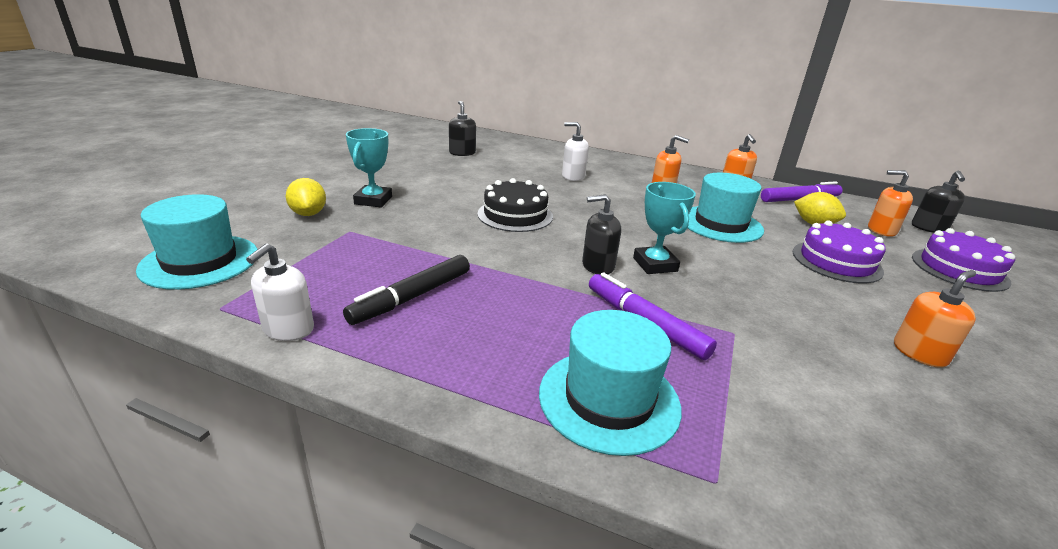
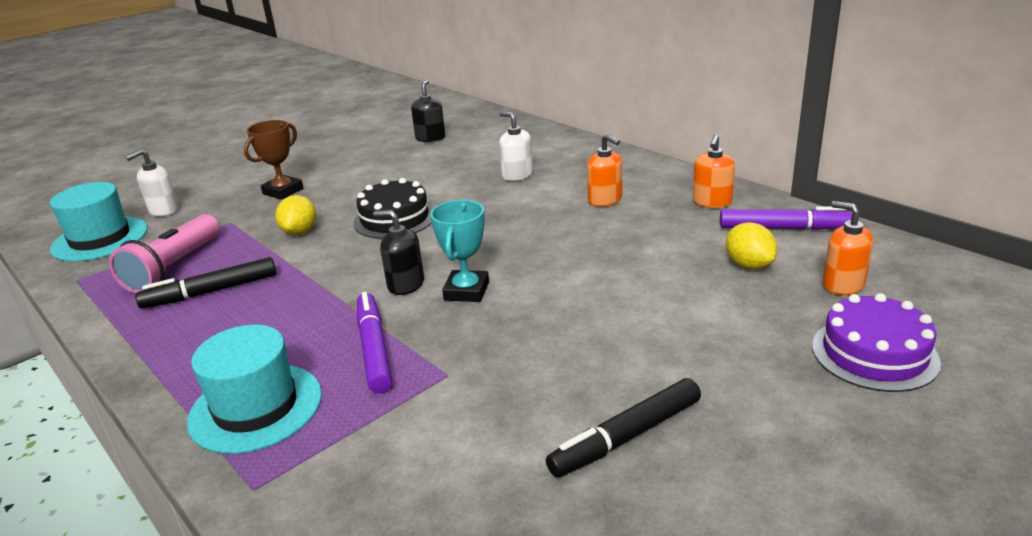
camera: 30 degrees right, 0 degrees up
white soap dispenser [246,243,314,341] -> white soap dispenser moved to [126,149,179,216]
yellow lemon [286,178,326,216] -> yellow lemon moved to [275,195,316,235]
turquoise trophy [346,128,392,208] -> brown trophy [244,120,303,200]
turquoise hat [688,173,764,243] -> none
purple cake [793,220,886,283] -> none
orange soap dispenser [894,270,976,368] -> black marker [546,378,701,477]
black soap dispenser [912,171,965,233] -> none
none -> pink flashlight [109,214,220,293]

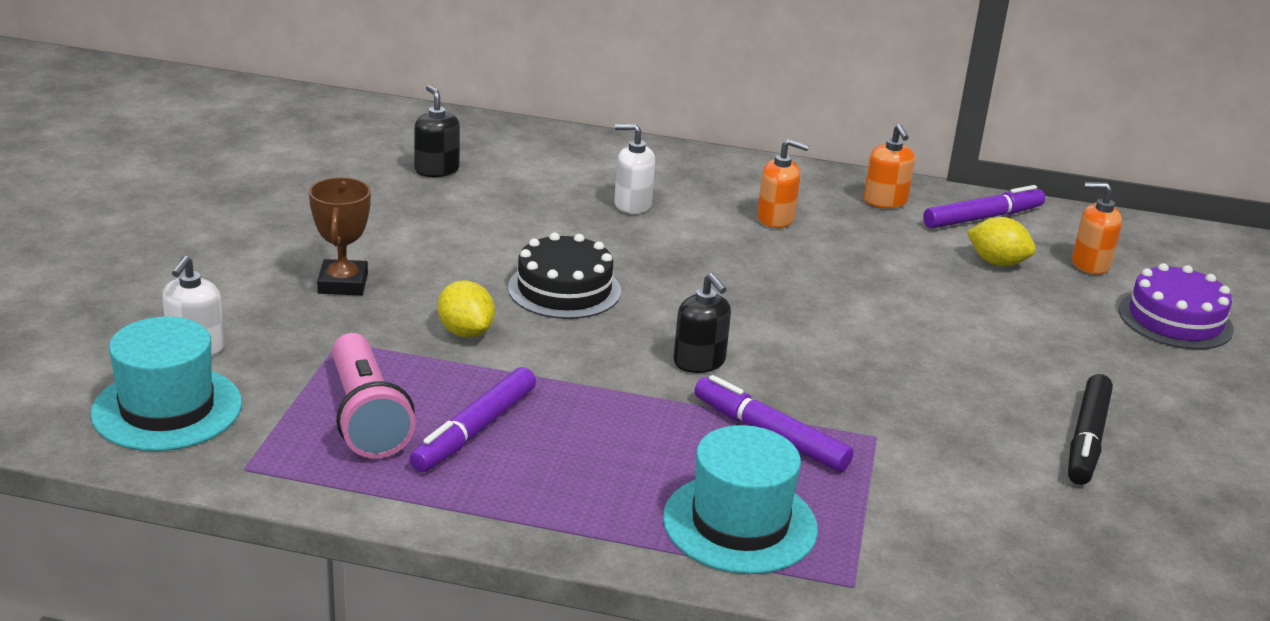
camera: 40 degrees left, 0 degrees up
black marker [135,257,277,309] -> purple marker [410,367,536,472]
black soap dispenser [373,210,424,295] -> black soap dispenser turned 105 degrees counterclockwise [673,273,731,373]
turquoise trophy [430,200,489,302] -> none

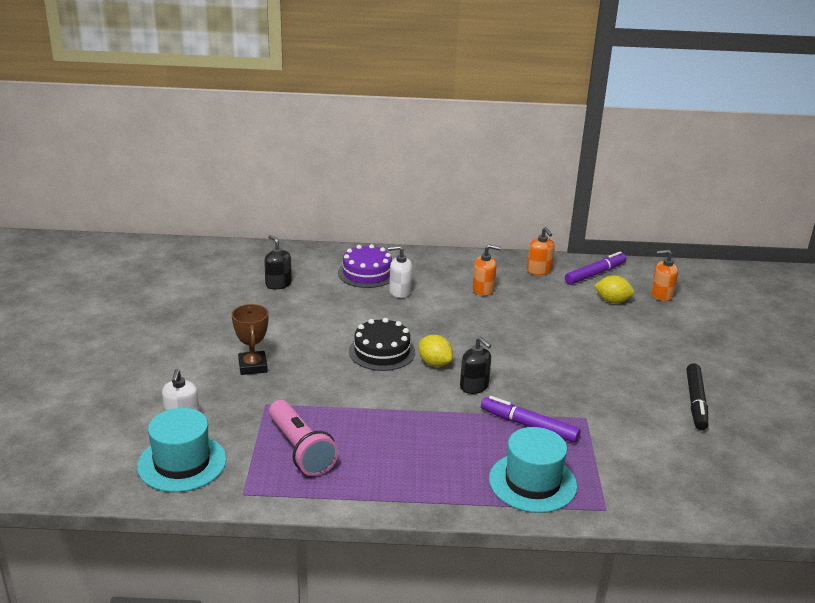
camera: 10 degrees left, 0 degrees up
purple marker [410,367,536,472] -> none
yellow lemon [438,280,495,338] -> yellow lemon moved to [419,335,453,367]
purple cake [1119,263,1234,350] -> purple cake moved to [338,244,392,288]

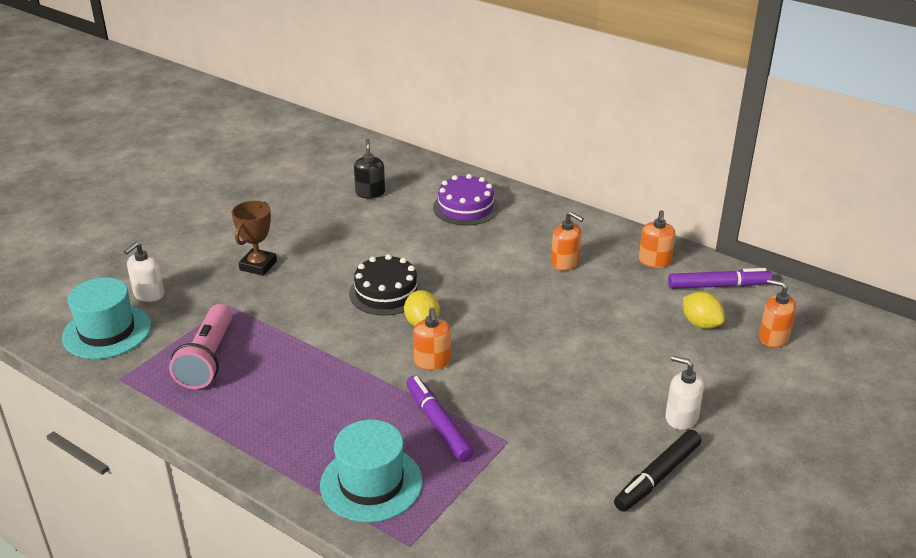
camera: 35 degrees right, 5 degrees up
white soap dispenser [388,246,412,298] -> white soap dispenser moved to [665,355,704,430]
black soap dispenser [460,337,491,394] -> orange soap dispenser [413,308,451,370]

